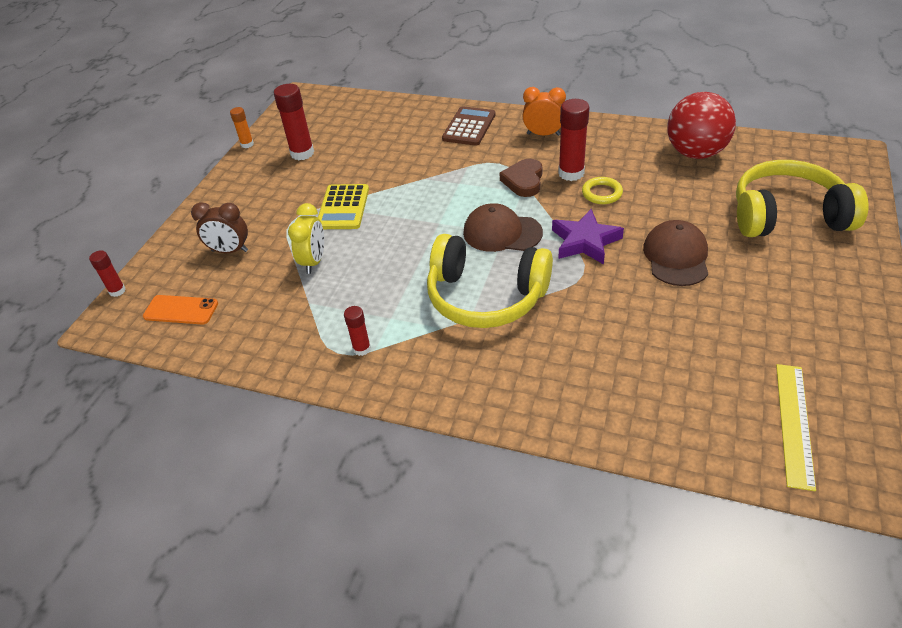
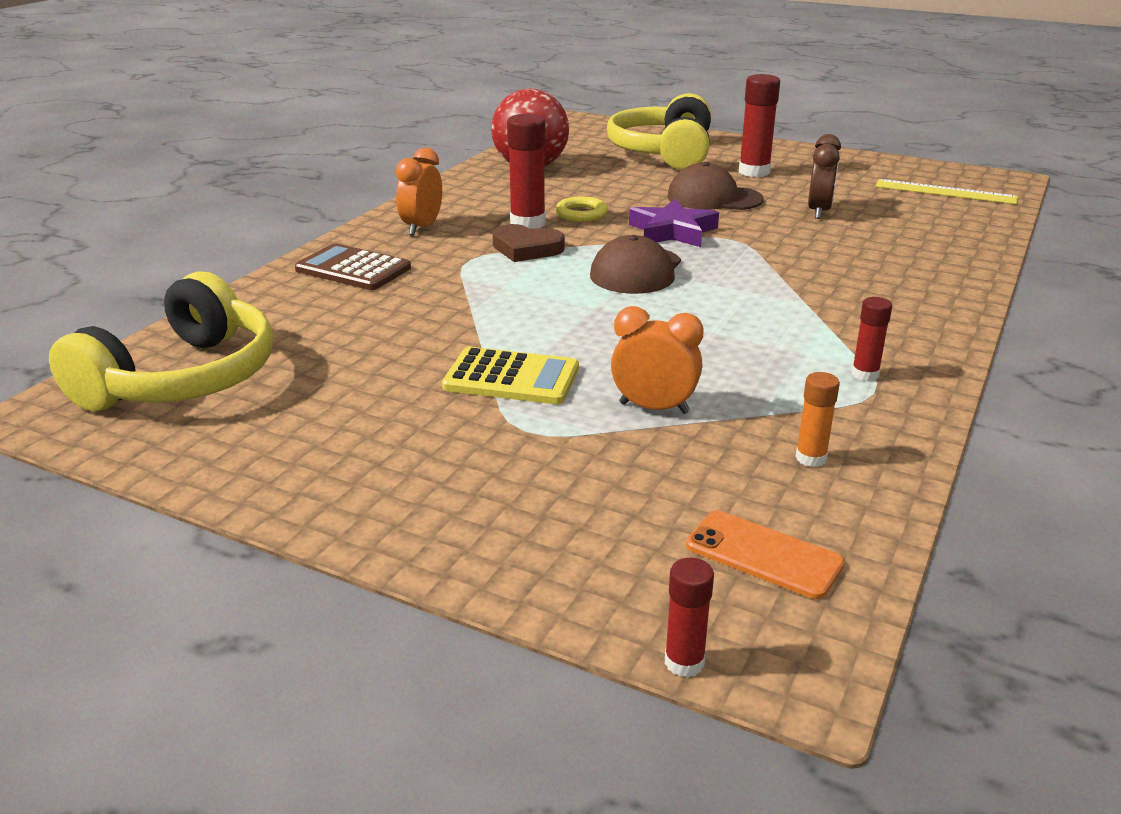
camera: 85 degrees left, 15 degrees down
orange phone [143,295,218,324] -> orange phone turned 75 degrees counterclockwise [686,511,845,599]
brown clock [191,202,248,253] -> brown clock moved to [808,134,841,219]
orange glue stick [230,107,254,148] -> orange glue stick moved to [795,372,840,467]
red glue stick [274,84,314,160] -> red glue stick moved to [739,74,780,177]
yellow clock [288,203,324,274] -> orange clock [611,306,704,414]
yellow headphones [427,234,553,328] -> yellow headphones moved to [49,271,273,411]

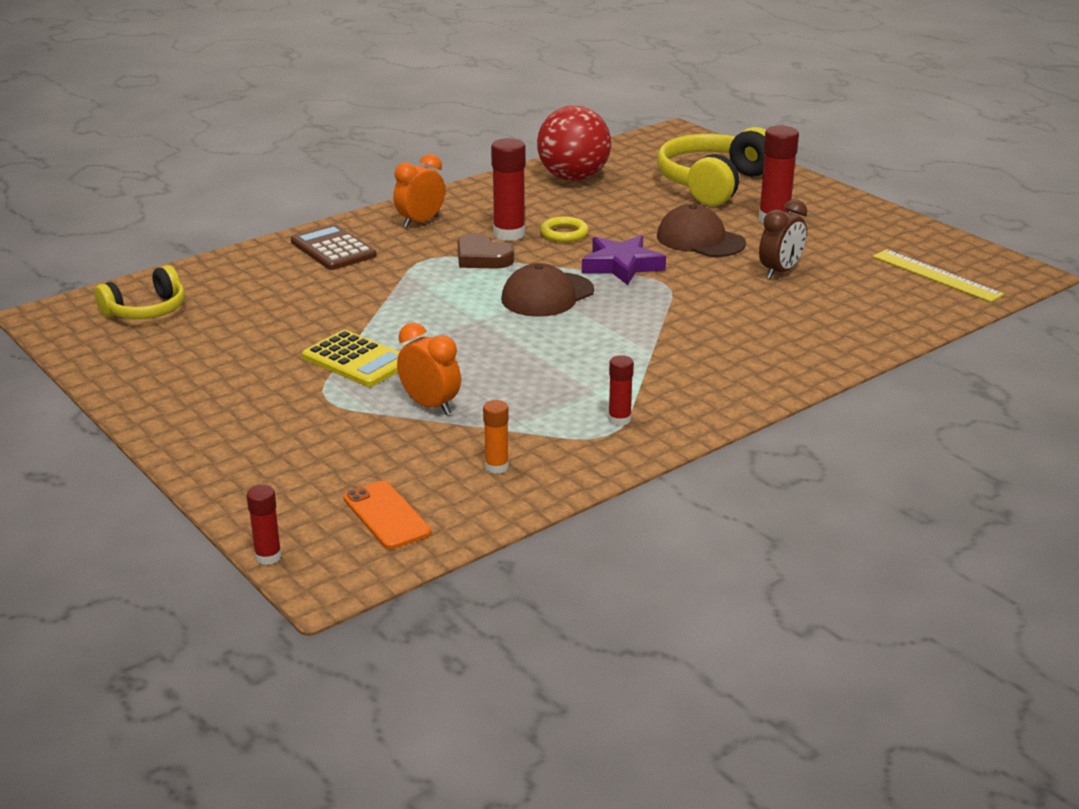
camera: 25 degrees right, 0 degrees up
yellow headphones [49,271,273,411] -> yellow headphones [94,265,185,319], size x0.58

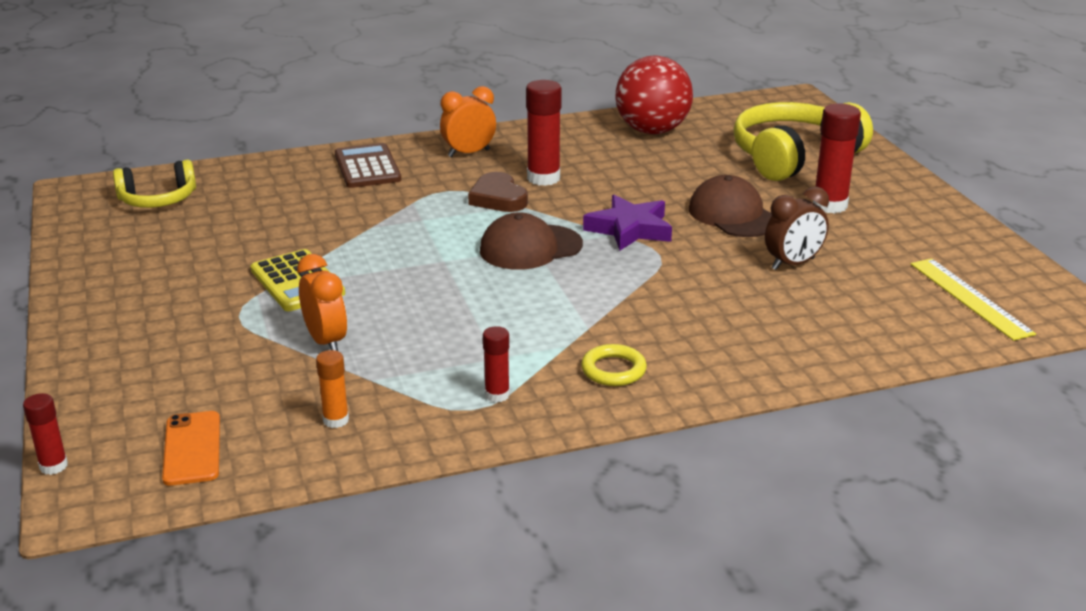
camera: 20 degrees right, 0 degrees up
yellow ring [540,217,589,242] -> yellow ring moved to [581,344,647,386]

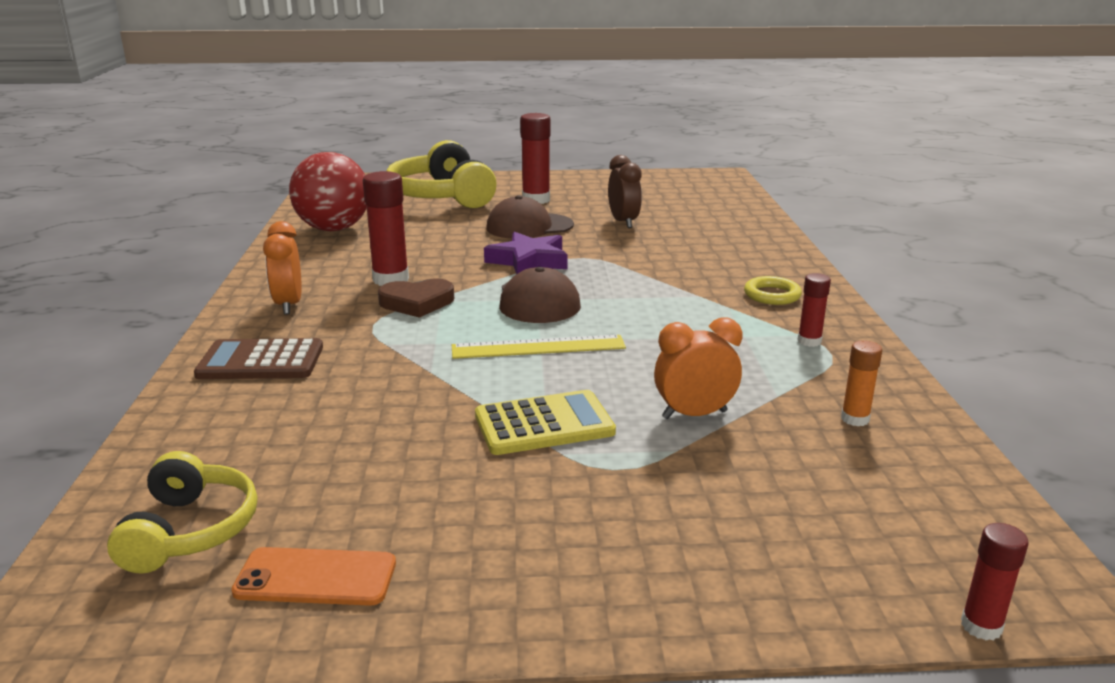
camera: 75 degrees left, 5 degrees down
orange phone [162,411,220,486] -> orange phone moved to [231,547,396,606]
yellow ruler [910,258,1036,341] -> yellow ruler moved to [452,335,626,359]

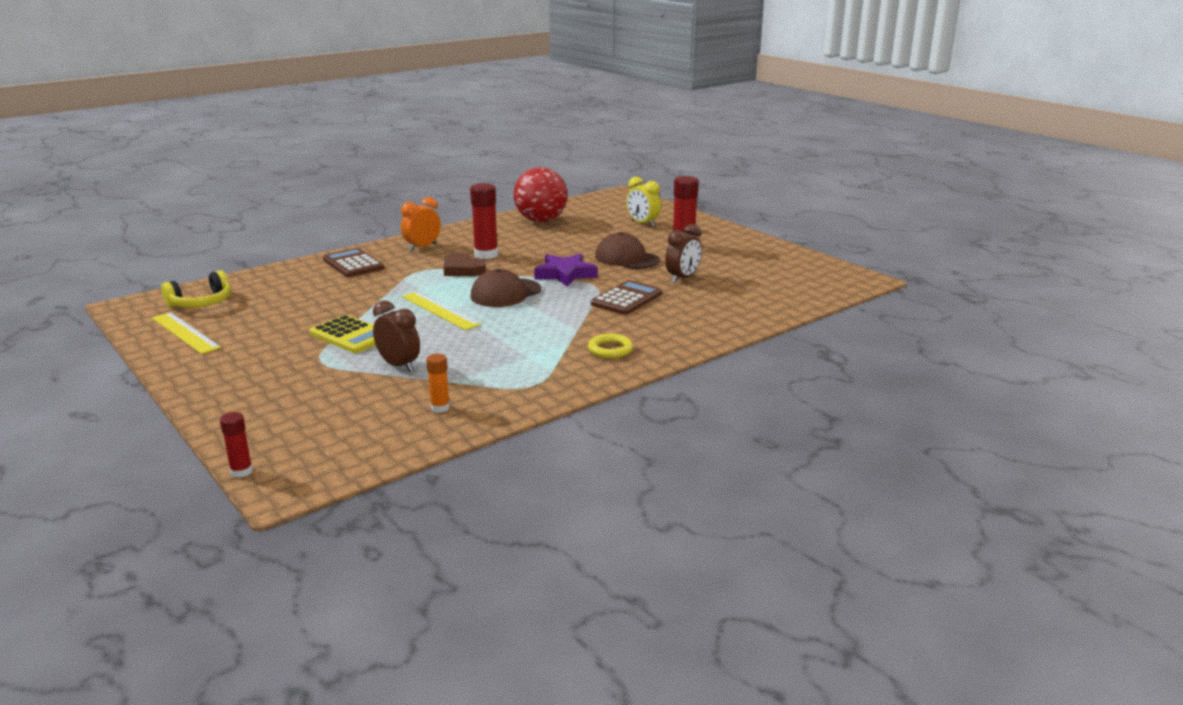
camera: 55 degrees right, 0 degrees up
orange phone [231,547,396,606] -> yellow ruler [152,312,221,354]
yellow headphones [386,140,497,208] -> yellow clock [626,176,661,227]
orange clock [654,317,742,419] -> brown clock [373,300,420,372]
red glue stick [798,273,831,347] -> none
none -> brown calculator [591,280,662,315]

